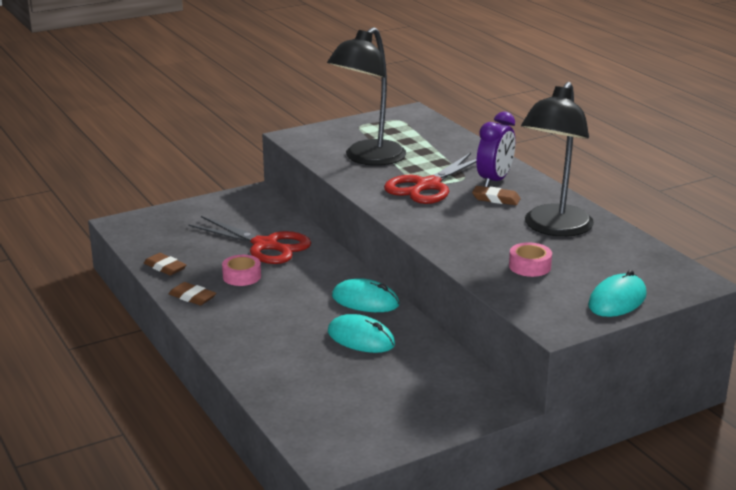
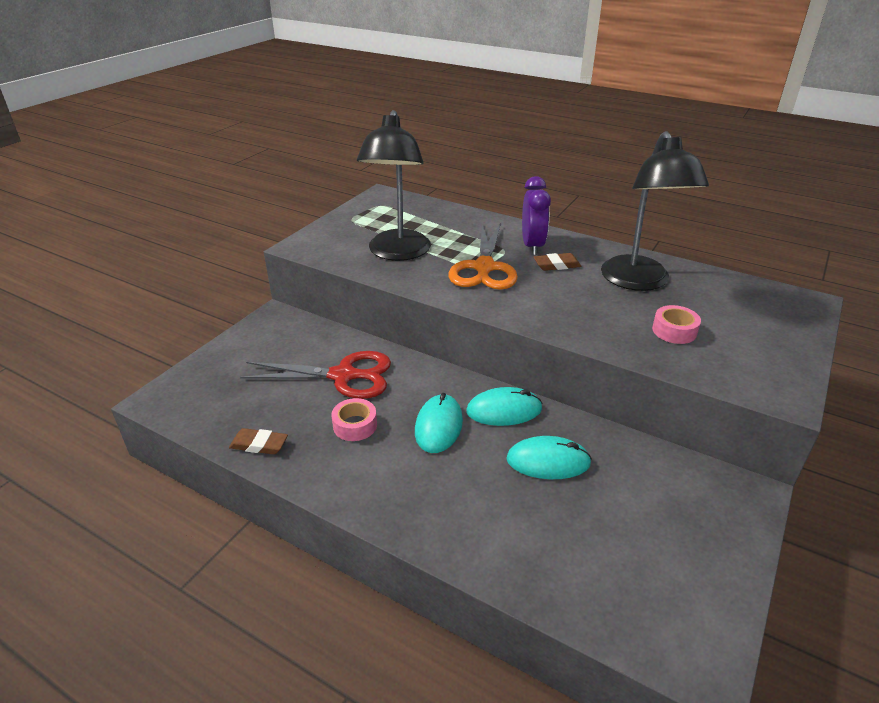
camera: 30 degrees left, 10 degrees up
brown eraser [169,282,216,306] -> none
red scissors [384,153,477,204] -> orange scissors [448,223,518,290]
turquoise mouse [588,270,647,317] -> turquoise mouse moved to [415,393,463,453]

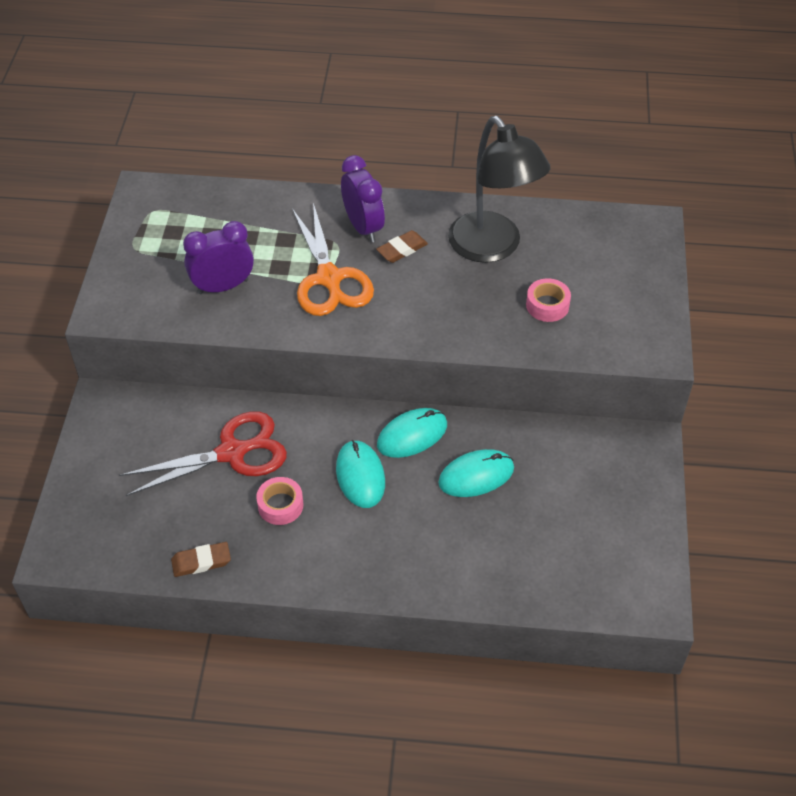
camera: 25 degrees left, 15 degrees up
black lamp [357,110,431,261] -> purple clock [183,221,254,294]

